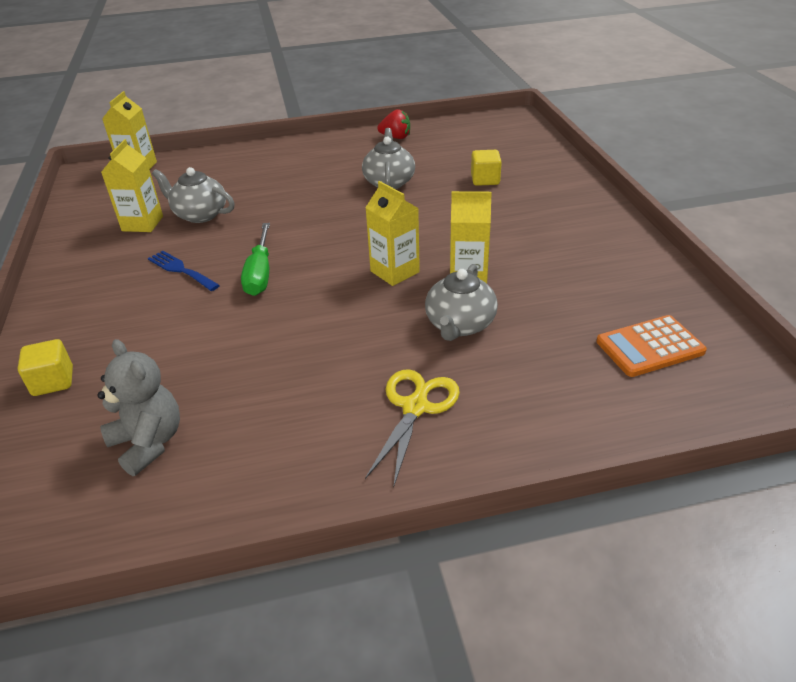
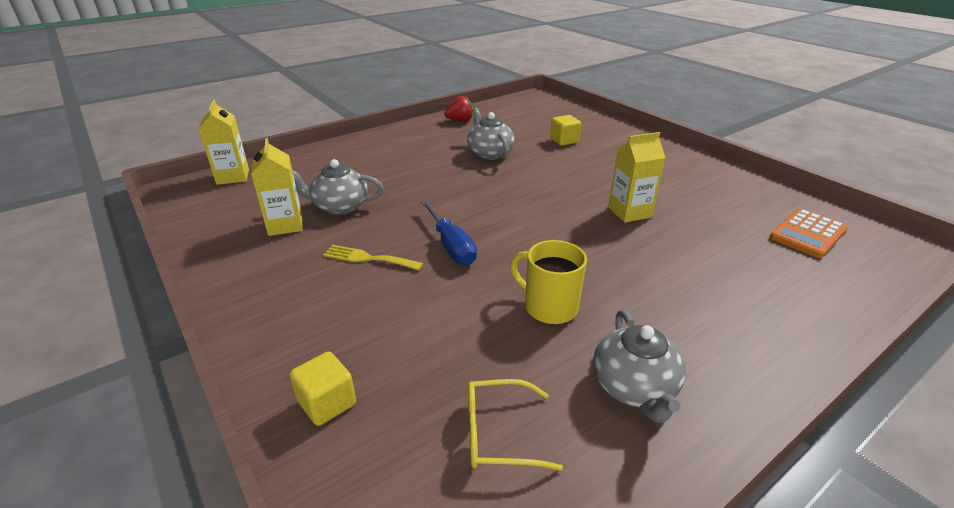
camera: 25 degrees left, 5 degrees down
grey teddy bear [97,339,180,476] -> yellow glasses [468,379,563,471]
blue fork [148,251,220,291] -> yellow fork [323,245,423,270]
green screwdriver [241,223,270,296] -> blue screwdriver [421,200,477,265]
yellow carton [365,181,420,286] -> none
yellow scissors [365,369,460,488] -> none
grey teapot [425,264,498,341] -> grey teapot moved to [593,310,686,423]
none -> yellow mug [510,240,587,324]

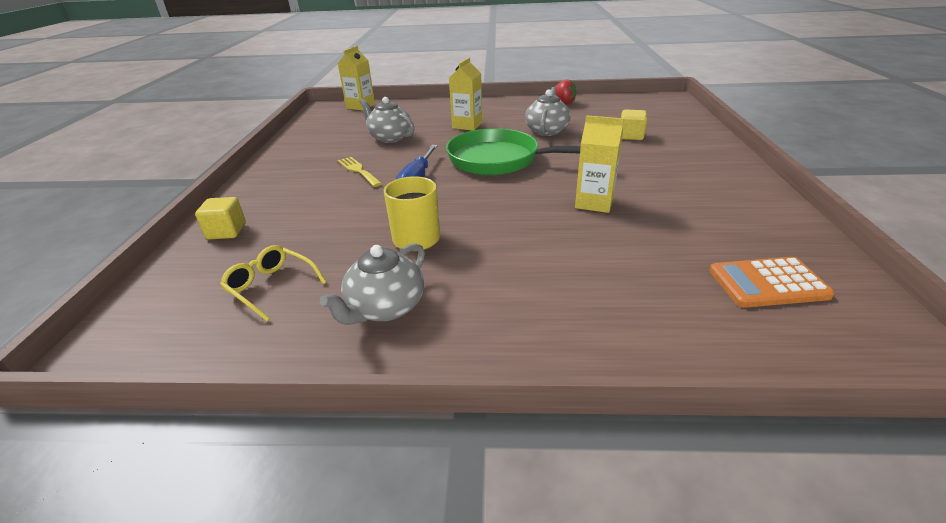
camera: 40 degrees right, 0 degrees up
yellow carton [251,138,303,236] -> yellow carton moved to [449,58,483,131]
none -> green pan [446,128,581,175]

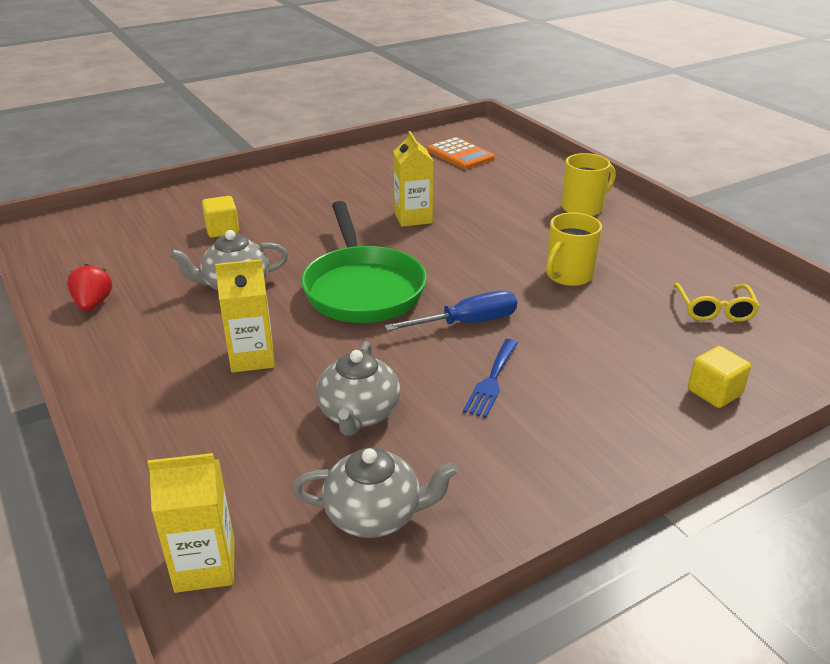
camera: 125 degrees left, 0 degrees up
grey teapot [320,243,425,325] -> grey teapot moved to [293,448,459,538]
yellow fork [338,157,382,187] -> blue fork [463,339,518,418]
none -> yellow mug [561,153,616,216]

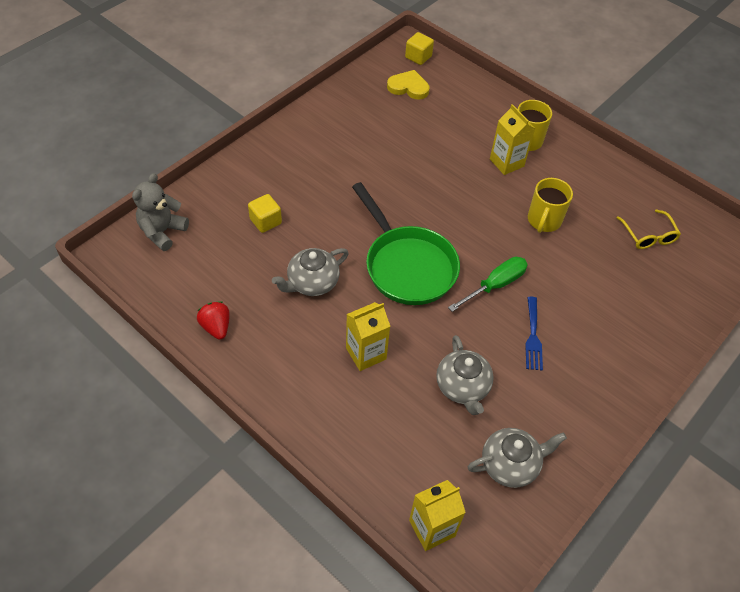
camera: 20 degrees left, 20 degrees up
blue screwdriver [384,291,517,331] -> green screwdriver [448,257,528,312]
yellow carton [393,131,434,227] -> yellow carton moved to [490,104,535,175]
orange calculator [427,137,495,169] -> yellow heart [387,70,430,100]
yellow cube [688,346,751,408] -> yellow cube moved to [405,32,434,65]
none -> grey teddy bear [132,173,189,251]

